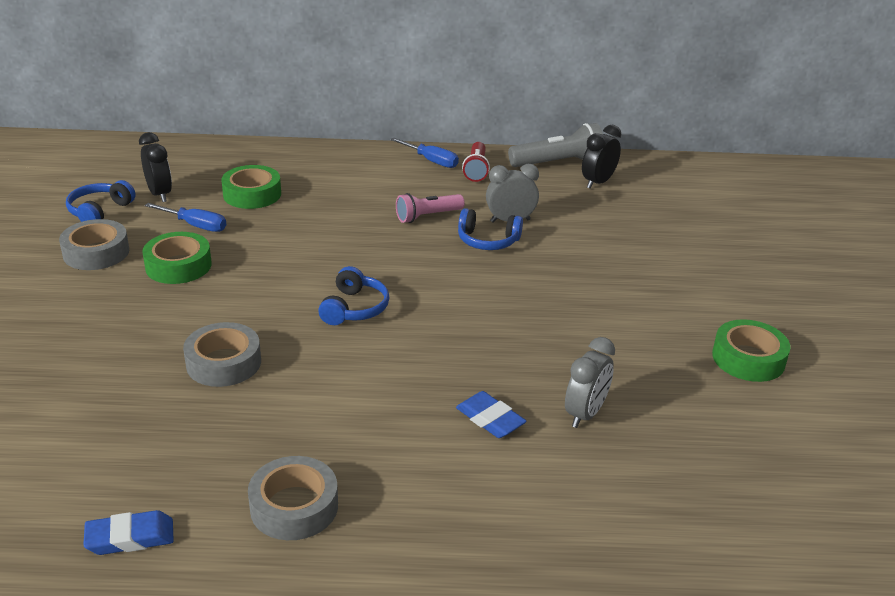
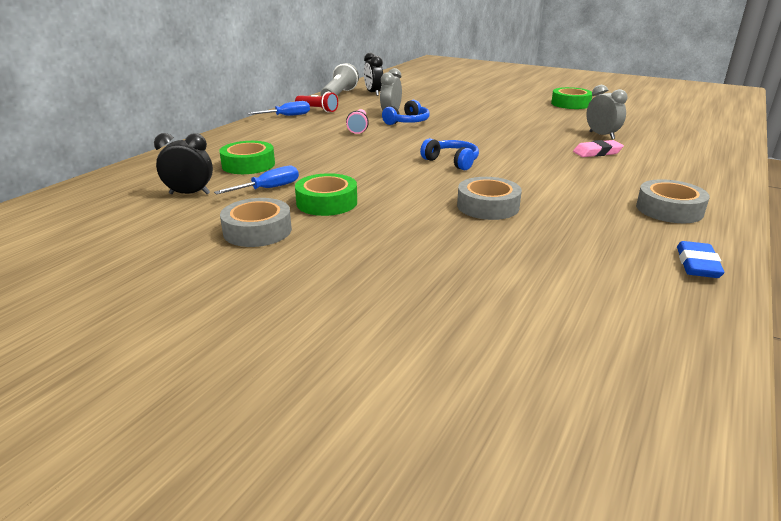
camera: 60 degrees left, 5 degrees down
blue headphones [66,180,136,222] -> none
blue eraser [456,391,527,438] -> pink eraser [573,140,624,157]

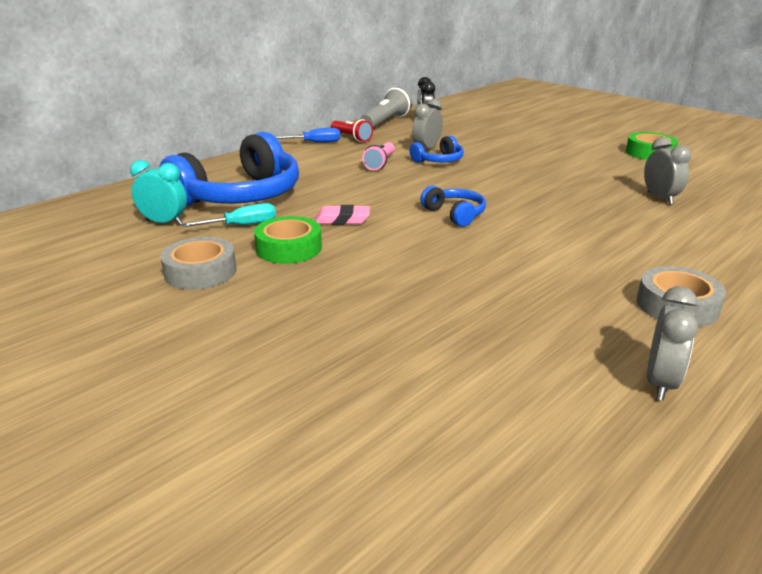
camera: 15 degrees right, 0 degrees up
black clock [154,133,213,194] -> turquoise clock [130,160,187,225]
blue screwdriver [214,166,299,194] -> turquoise screwdriver [181,203,276,227]
green tape [219,141,275,174] -> blue headphones [159,132,299,206]
grey tape [457,177,522,220] -> none
pink eraser [573,140,624,157] -> pink eraser moved to [315,205,370,225]
blue eraser [677,241,725,278] -> grey clock [647,286,698,400]

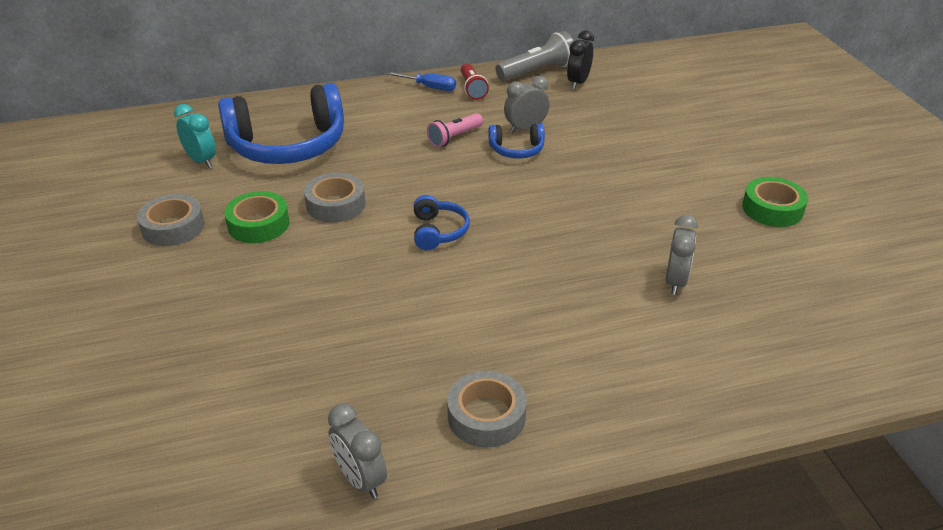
camera: 30 degrees right, 10 degrees up
turquoise screwdriver [181,203,276,227] -> none
pink eraser [315,205,370,225] -> grey tape [304,173,365,222]
grey clock [647,286,698,400] -> grey clock turned 90 degrees clockwise [328,403,387,499]

